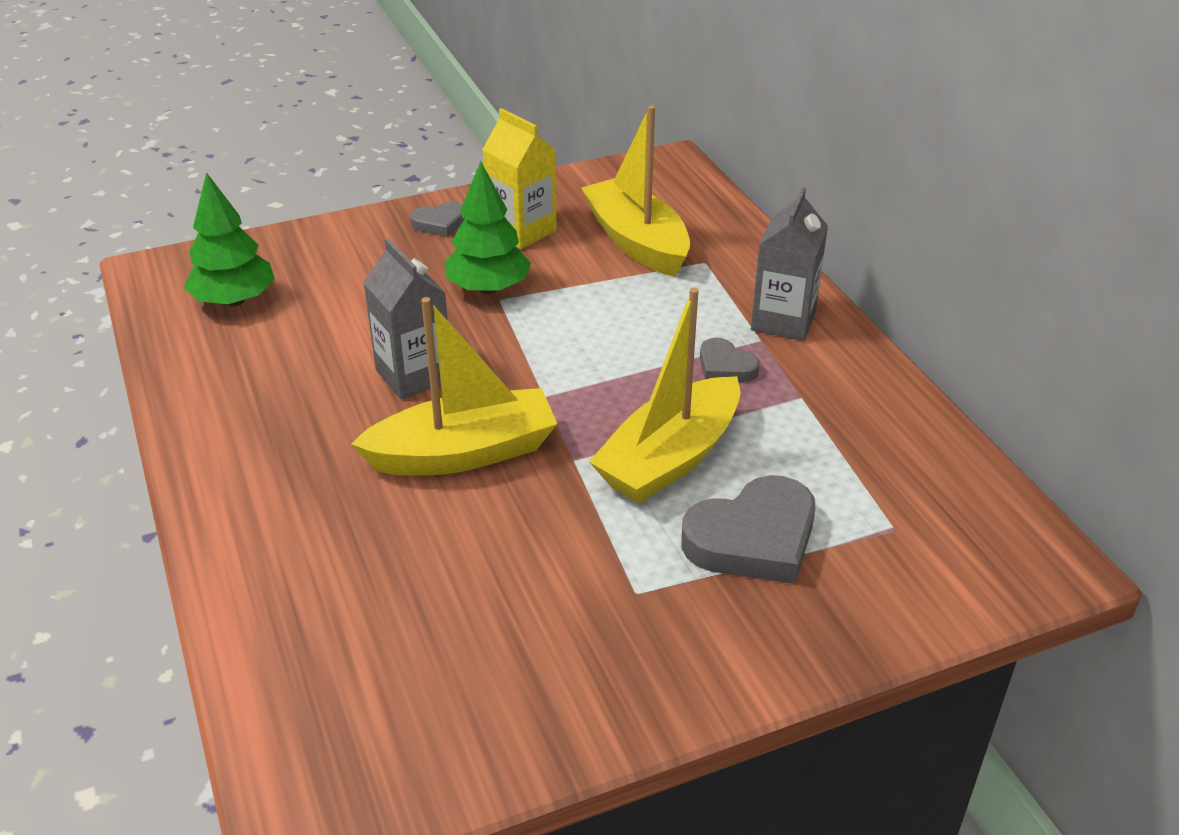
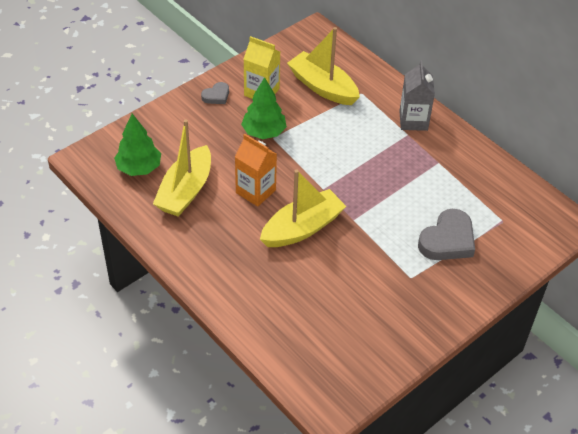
camera: 20 degrees left, 10 degrees up
grey carton [363,238,447,400] -> orange carton [235,134,277,207]
yellow boat [589,287,740,504] -> yellow boat moved to [153,120,211,217]
grey heart [700,338,760,382] -> none

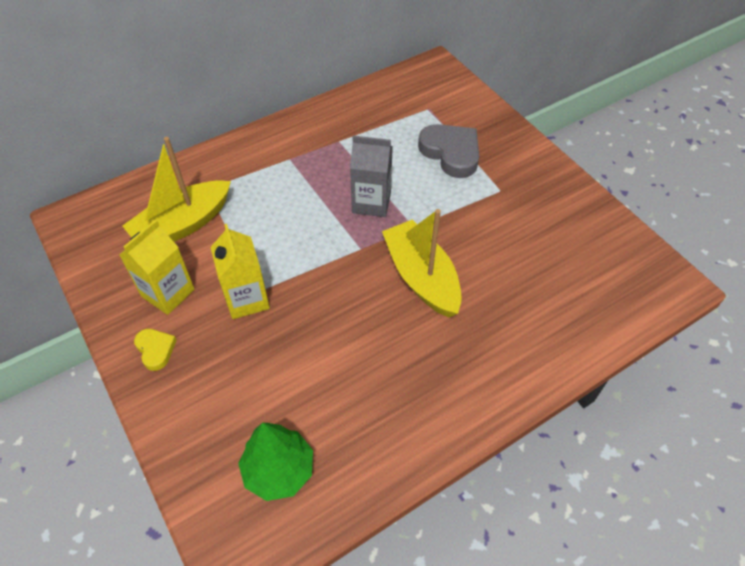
camera: 80 degrees left, 5 degrees up
yellow boat [153,120,211,217] -> none
grey heart [201,82,229,104] -> yellow heart [134,329,177,371]
orange carton [235,134,277,207] -> none
green tree [241,77,287,139] -> yellow carton [210,224,270,319]
grey carton [399,60,435,131] -> grey carton moved to [350,136,393,217]

